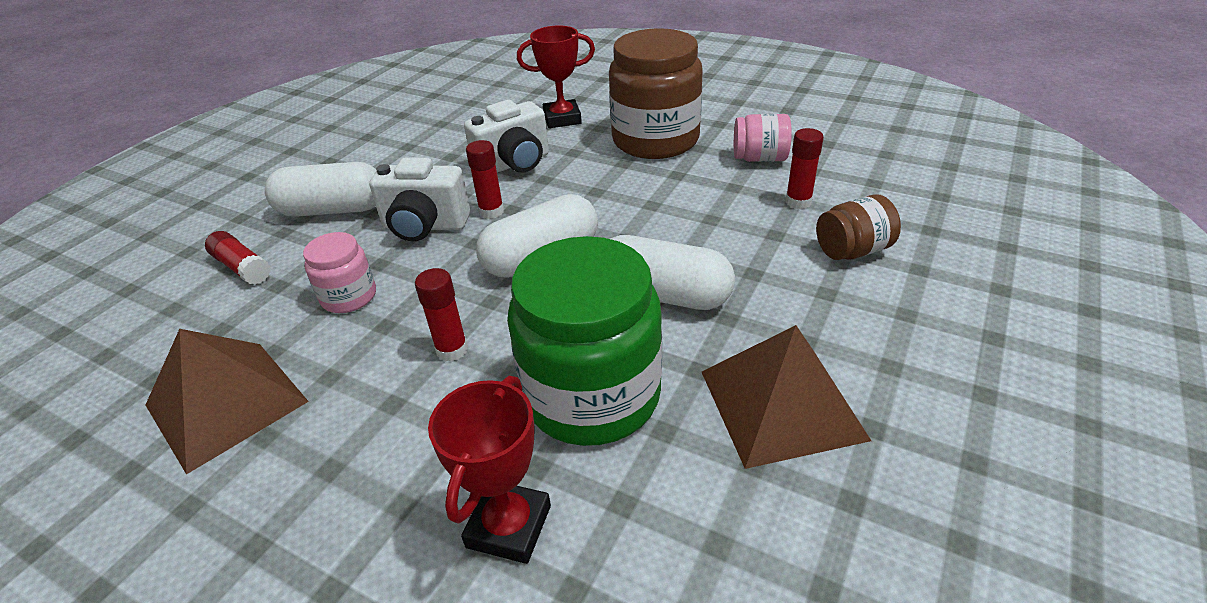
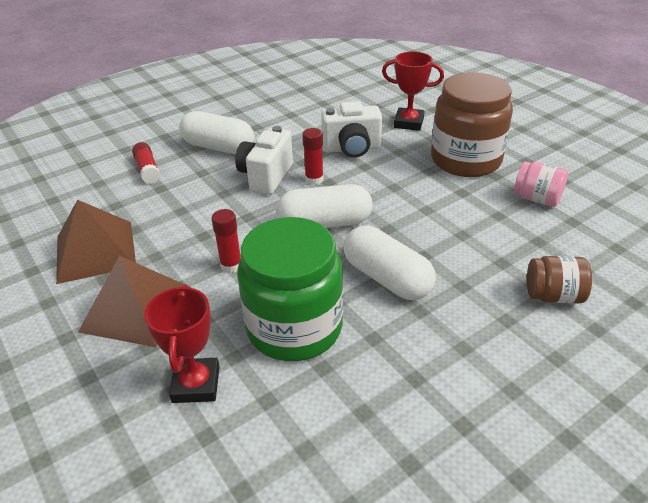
camera: 25 degrees right, 0 degrees up
pink jar [303,232,376,313] -> none
white camera [369,157,470,242] -> white camera turned 75 degrees clockwise [235,126,293,195]
red trophy [428,376,551,564] -> red trophy turned 45 degrees counterclockwise [144,284,220,403]
brown pyramid [702,325,871,469] -> brown pyramid moved to [78,256,191,347]
red glue stick [786,128,824,209] -> none

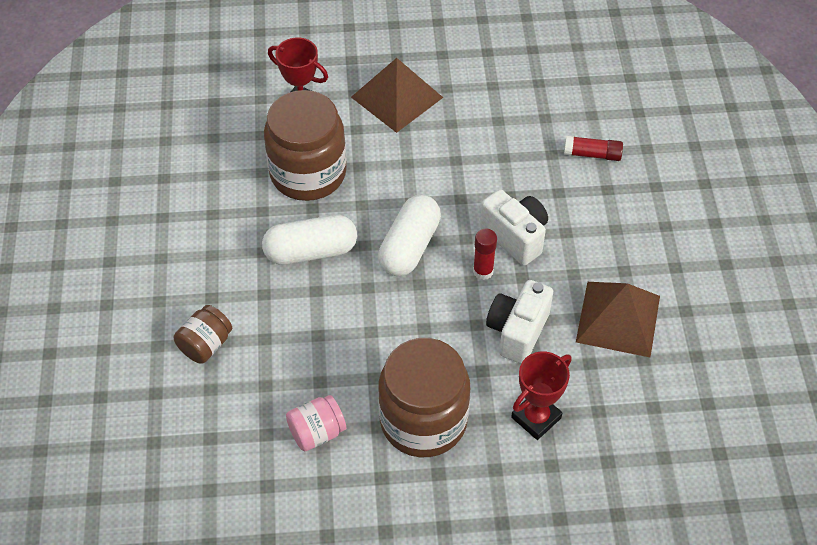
camera: 120 degrees right, 15 degrees up
brown pyramid [56,200,136,284] -> brown pyramid moved to [576,282,660,358]
white capsule [179,111,254,154] -> none
red glue stick [211,209,241,273] -> none
green jar [237,217,343,361] -> brown jar [264,90,347,201]

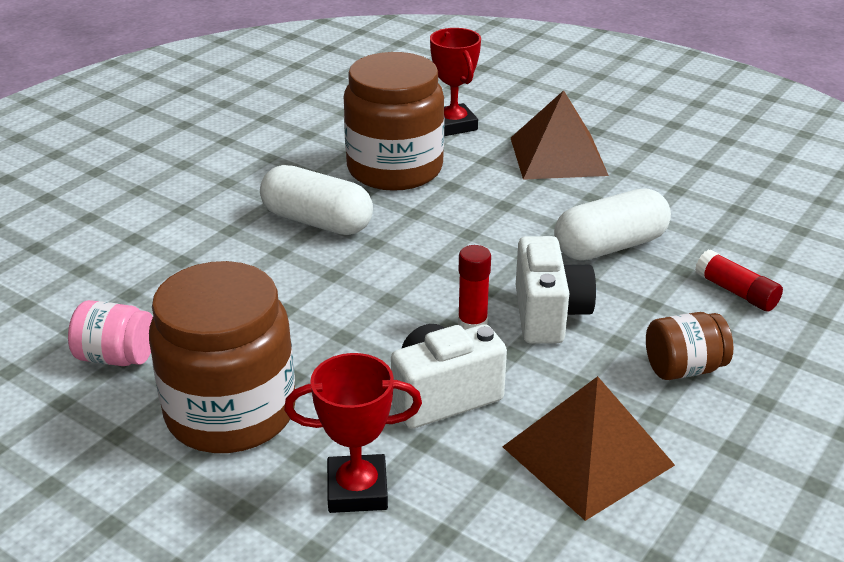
camera: 40 degrees right, 20 degrees down
brown jar [174,305,232,363] -> brown jar moved to [646,312,733,380]
white capsule [378,195,441,276] -> white capsule moved to [554,189,671,261]

